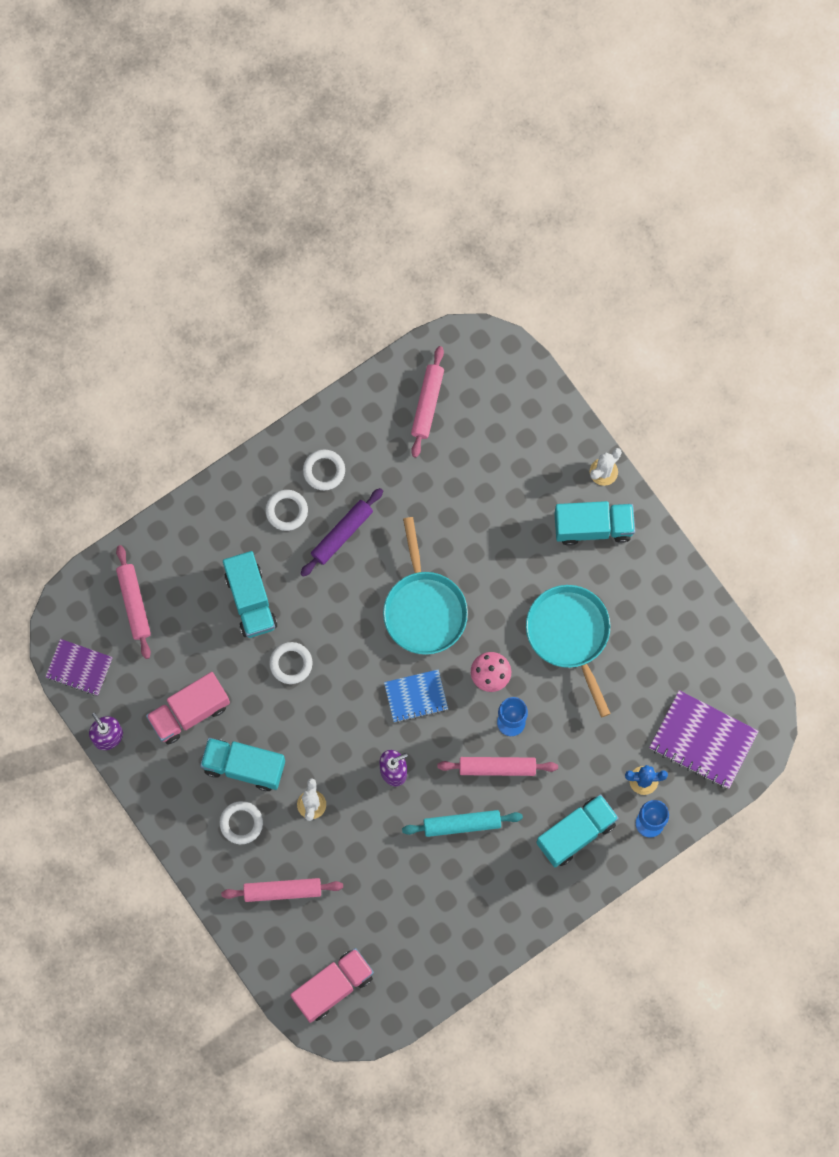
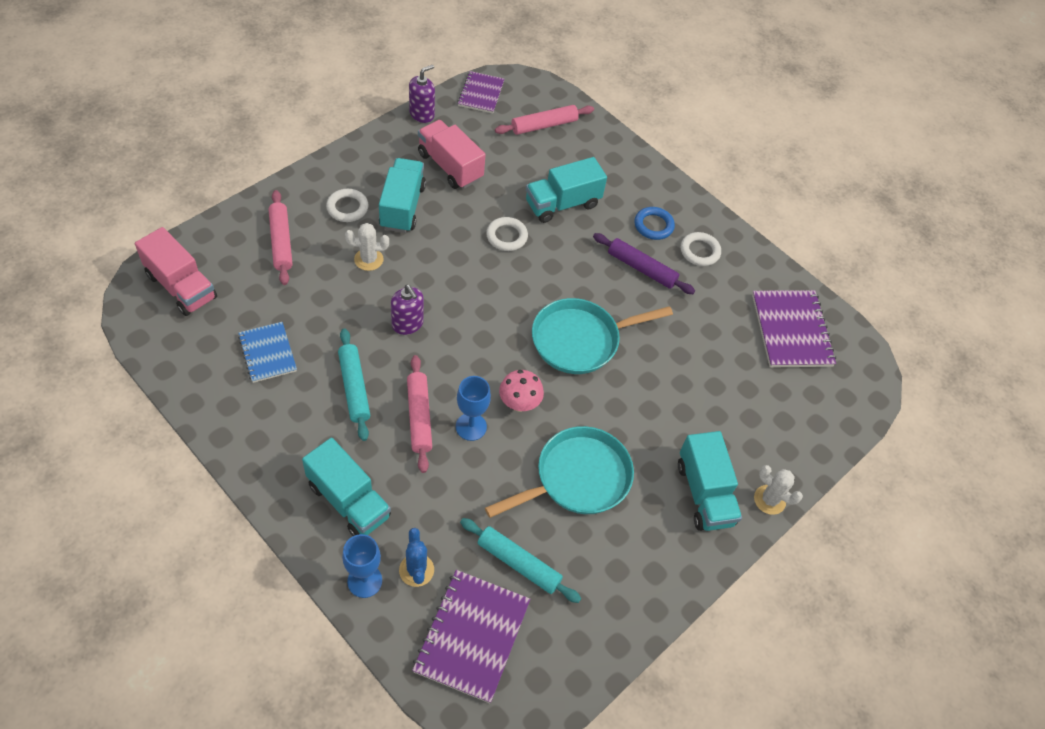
camera: 75 degrees right, 20 degrees down
white ring [266,490,308,531] -> blue ring [634,207,675,240]
blue notebook [384,669,448,723] -> blue notebook moved to [238,322,297,383]
pink rolling pin [411,346,444,458] -> purple notebook [752,290,836,368]
none -> turquoise rolling pin [460,518,581,603]

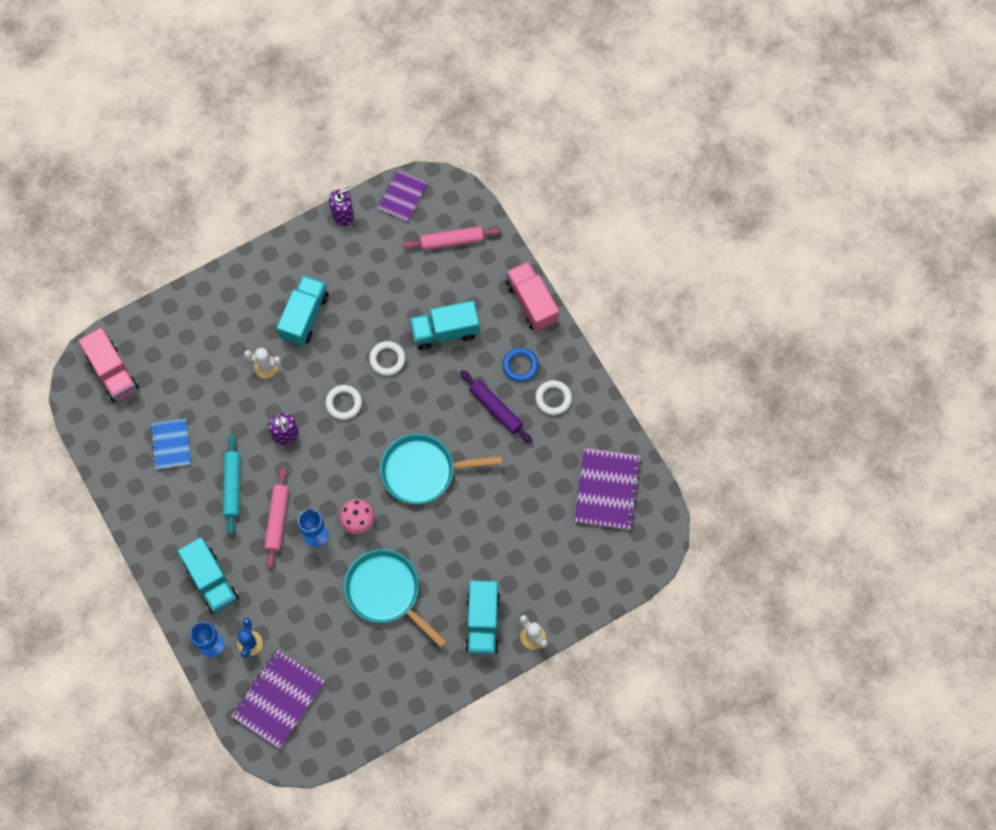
camera: 20 degrees right, 15 degrees up
pink rolling pin [268,190,293,285] -> none
white ring [326,189,369,222] -> white ring moved to [325,385,362,420]
pink truck [418,120,486,189] -> pink truck moved to [506,261,559,331]
turquoise rolling pin [460,518,581,603] -> none
turquoise pan [485,426,634,518] -> turquoise pan turned 120 degrees counterclockwise [344,549,447,648]

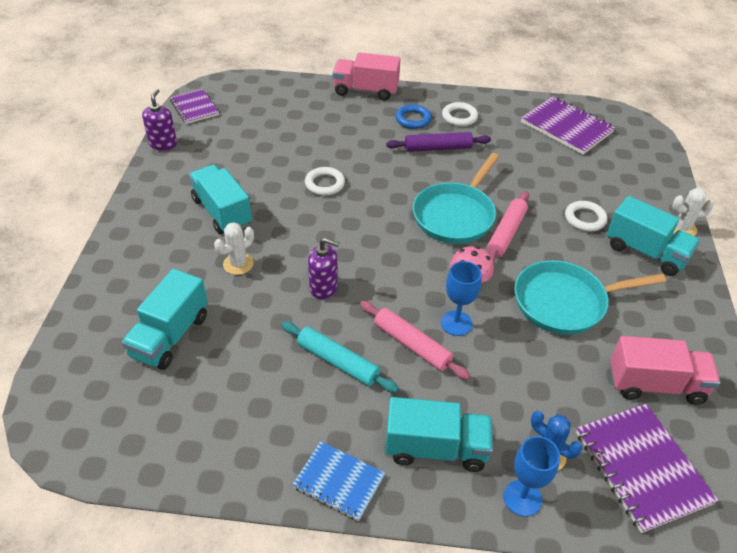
camera: 55 degrees left, 25 degrees down
pink truck [78,328,139,402] -> pink truck moved to [610,336,720,405]
blue notebook [150,419,191,470] -> blue notebook moved to [292,441,385,521]
white ring [325,385,362,420] -> white ring moved to [565,201,607,232]
pink rolling pin [403,226,501,250] -> pink rolling pin moved to [487,191,529,264]
turquoise truck [409,301,480,350] -> turquoise truck moved to [122,269,208,370]

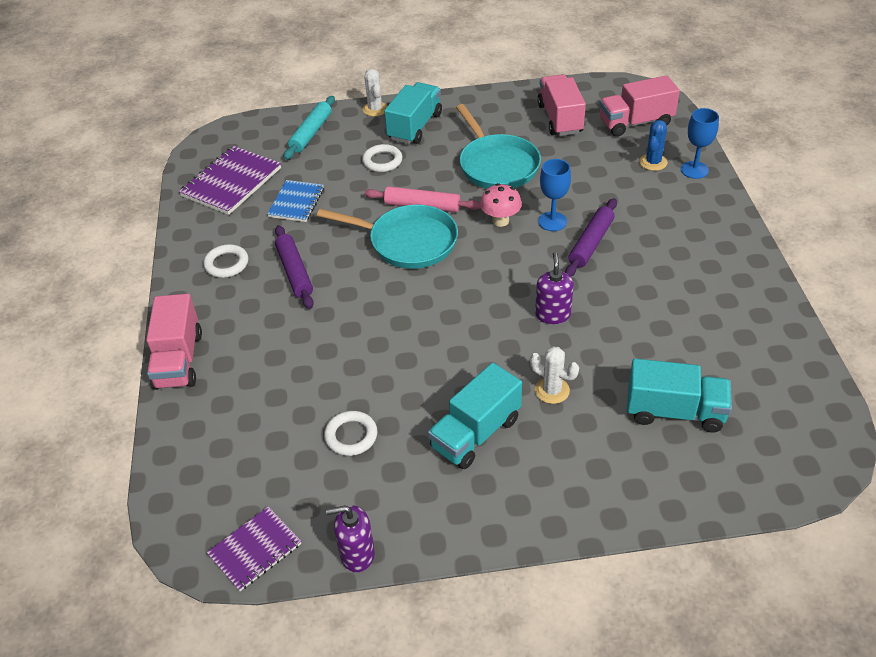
camera: 100 degrees left, 0 degrees up
turquoise rolling pin [281,321,399,393] -> turquoise rolling pin moved to [284,96,335,160]
blue notebook [292,441,385,521] -> blue notebook moved to [267,180,324,222]
white ring [305,167,345,196] -> white ring moved to [324,411,377,456]
pink rolling pin [360,301,470,380] -> purple rolling pin [565,198,617,277]
turquoise truck [385,397,493,472] -> none
blue ring [395,104,432,129] -> none
purple notebook [576,404,718,533] -> pink truck [599,75,680,137]

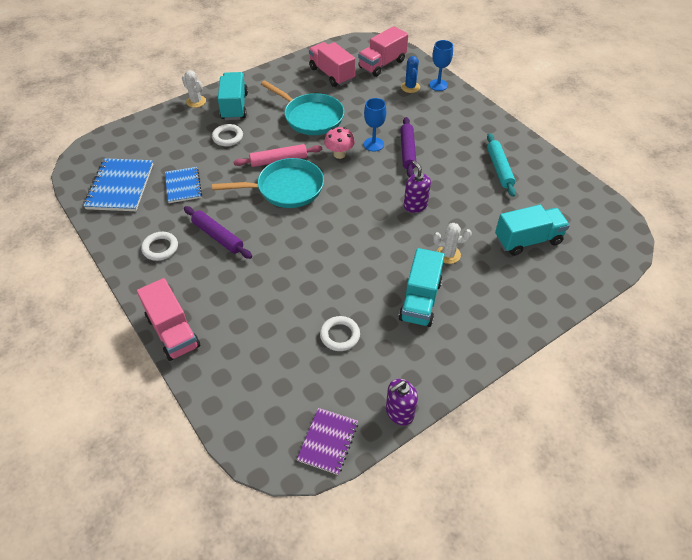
camera: 30 degrees left, 5 degrees up
purple notebook [179,146,281,215] -> blue notebook [83,158,153,211]
turquoise rolling pin [284,96,335,160] -> turquoise rolling pin moved to [487,133,516,197]

